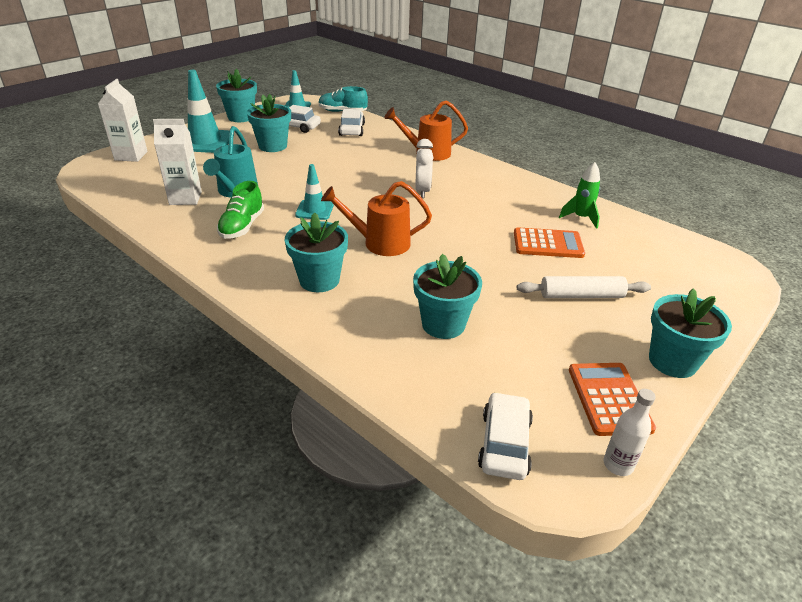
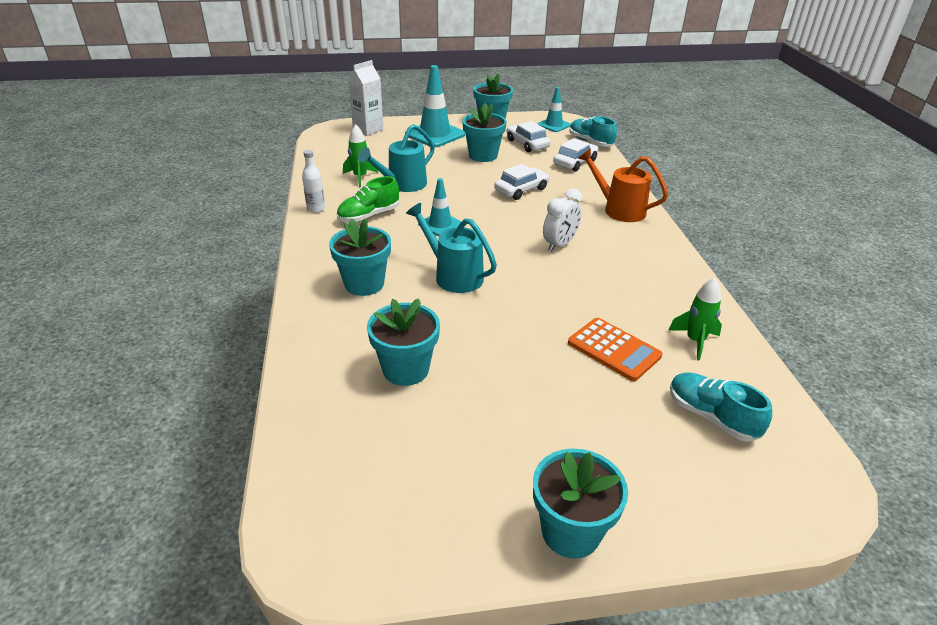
camera: 40 degrees right, 0 degrees up
white carton [153,119,202,205] -> green rocket [343,124,379,187]
orange watering can [321,181,432,256] -> turquoise watering can [406,203,497,293]
white car [478,392,533,480] -> white car moved to [494,164,549,200]
white rolling pin [517,276,651,298] -> none
orange calculator [569,363,656,436] -> none
white bottle [604,389,656,476] -> white bottle moved to [302,150,325,213]
none -> turquoise shoe [670,372,772,442]

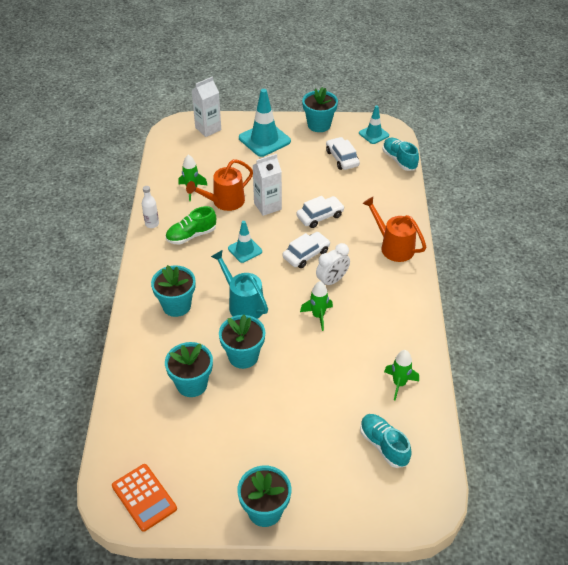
camera: 10 degrees right, 10 degrees up
turquoise watering can [358,124,435,192] -> orange watering can [186,159,253,211]
turquoise flower pot [462,103,507,162] -> turquoise flower pot moved to [219,315,265,369]
white car [553,138,598,171] -> white car moved to [282,232,330,268]
orange calculator [568,318,663,381] -> orange calculator moved to [112,464,177,532]
none -> white carton [252,154,282,216]
none -> green rocket [300,281,333,331]

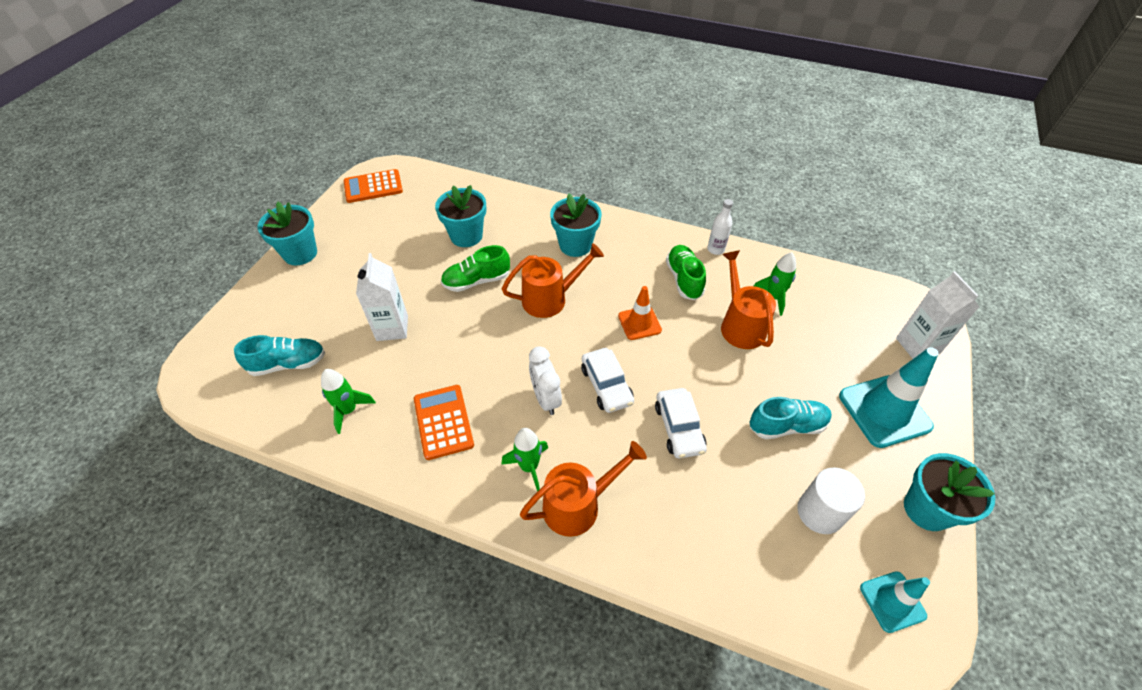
camera: 110 degrees right, 5 degrees up
turquoise watering can [211,250,268,319] -> orange watering can [502,243,604,318]
turquoise flower pot [219,315,265,369] -> green shoe [441,245,510,292]
turquoise traffic cone [228,221,262,263] -> orange traffic cone [618,286,662,340]
white carton [252,154,282,216] -> white carton moved to [356,253,408,341]
green rocket [300,281,333,331] -> green rocket moved to [501,428,548,492]
white car [326,137,360,170] -> white cylinder [797,467,865,534]
turquoise shoe [383,138,419,171] -> turquoise shoe moved to [750,397,832,439]
none -> orange calculator [414,385,474,460]

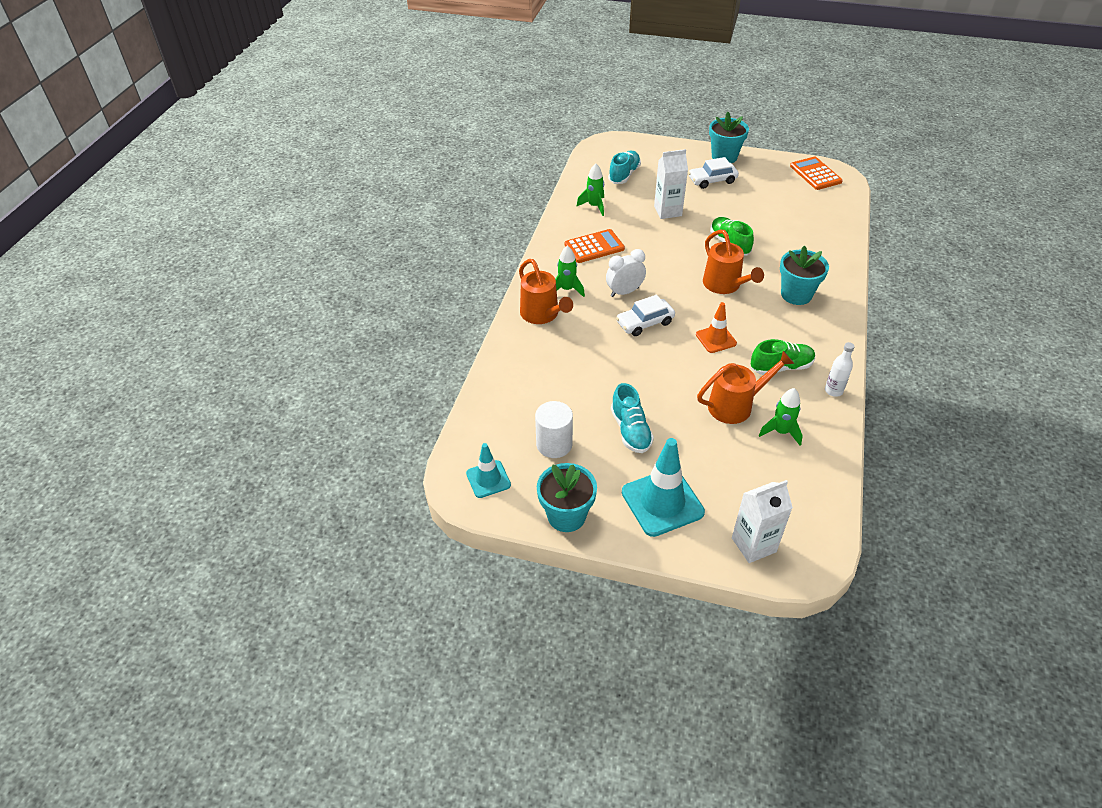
camera: 85 degrees right, 5 degrees down
turquoise shoe [234,335,325,376] -> turquoise shoe turned 135 degrees counterclockwise [608,151,641,184]
turquoise flower pot [435,185,487,247] -> none
white car [655,388,707,458] -> white car moved to [688,157,739,189]

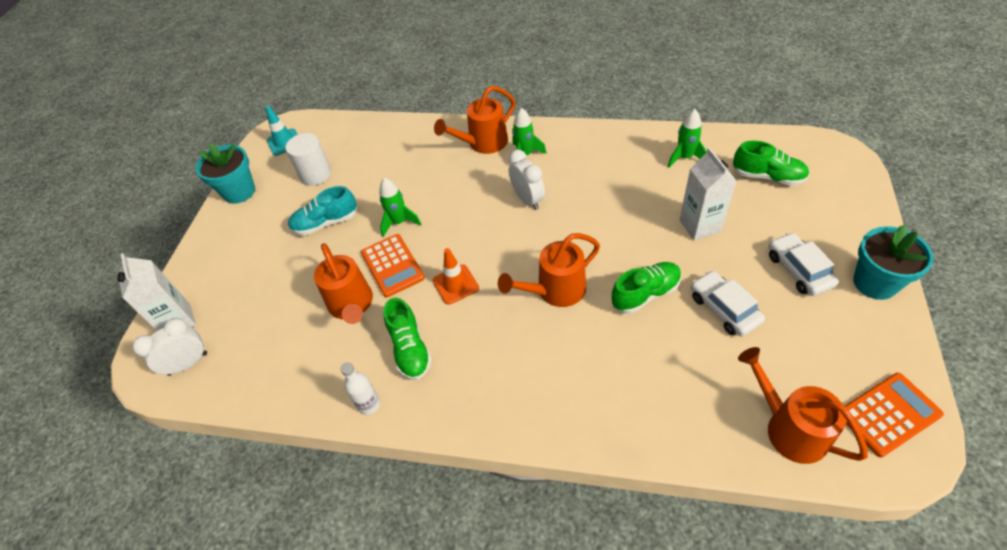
camera: 90 degrees right, 5 degrees up
orange calculator [565,229,625,263] -> orange calculator moved to [361,234,425,297]
turquoise shoe [608,151,641,184] -> green shoe [733,140,809,186]
white car [616,295,675,336] -> white car moved to [691,271,765,336]
turquoise traffic cone [622,438,705,537] -> none
green rocket [759,388,803,446] -> green rocket moved to [379,178,421,237]
turquoise flower pot [780,246,829,305] -> none
none -> white clock [132,318,207,376]
none -> orange watering can [738,347,868,464]

